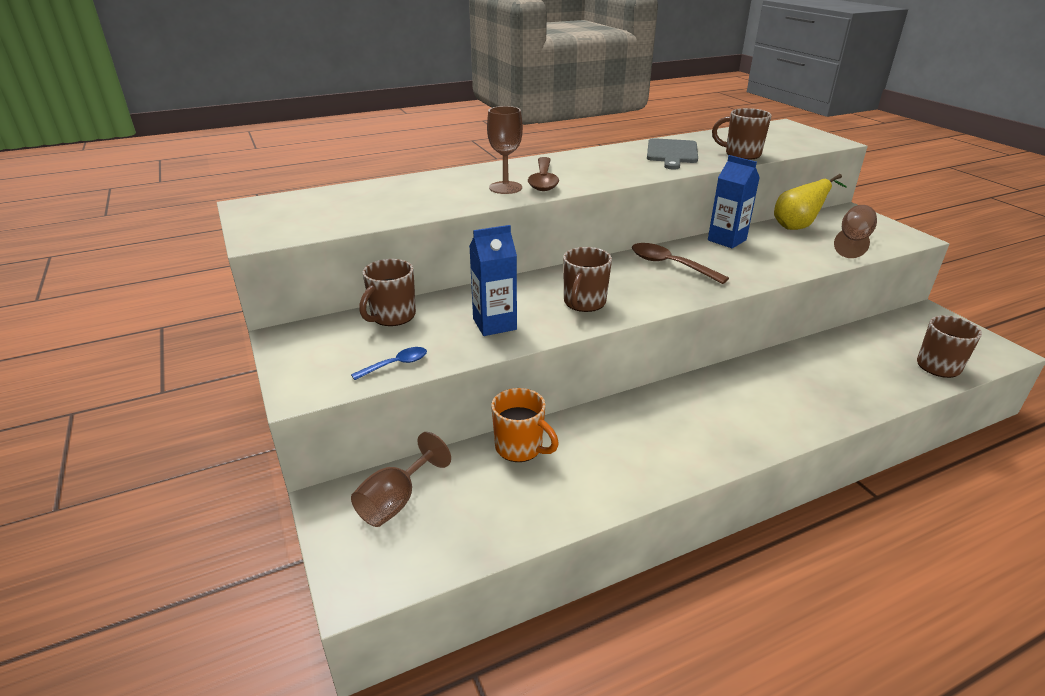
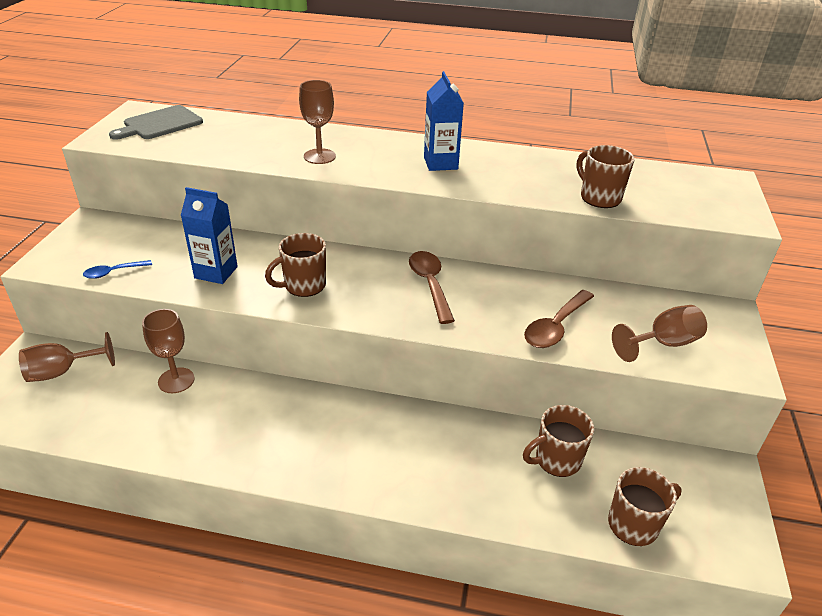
camera: 35 degrees right, 5 degrees up
blue spoon [351,347,427,380] -> blue spoon turned 150 degrees clockwise [83,260,152,279]
brown mug [359,259,416,326] -> brown mug moved to [523,405,594,477]
orange mug [491,388,559,462] -> brown goblet [142,309,195,393]
brown spoon [528,157,559,191] -> brown spoon moved to [524,290,594,348]
grey cutting board [647,138,698,169] -> grey cutting board moved to [109,105,203,140]
blue carton [708,155,760,248] -> blue carton moved to [424,71,464,171]
yellow pear [774,174,847,230] -> none

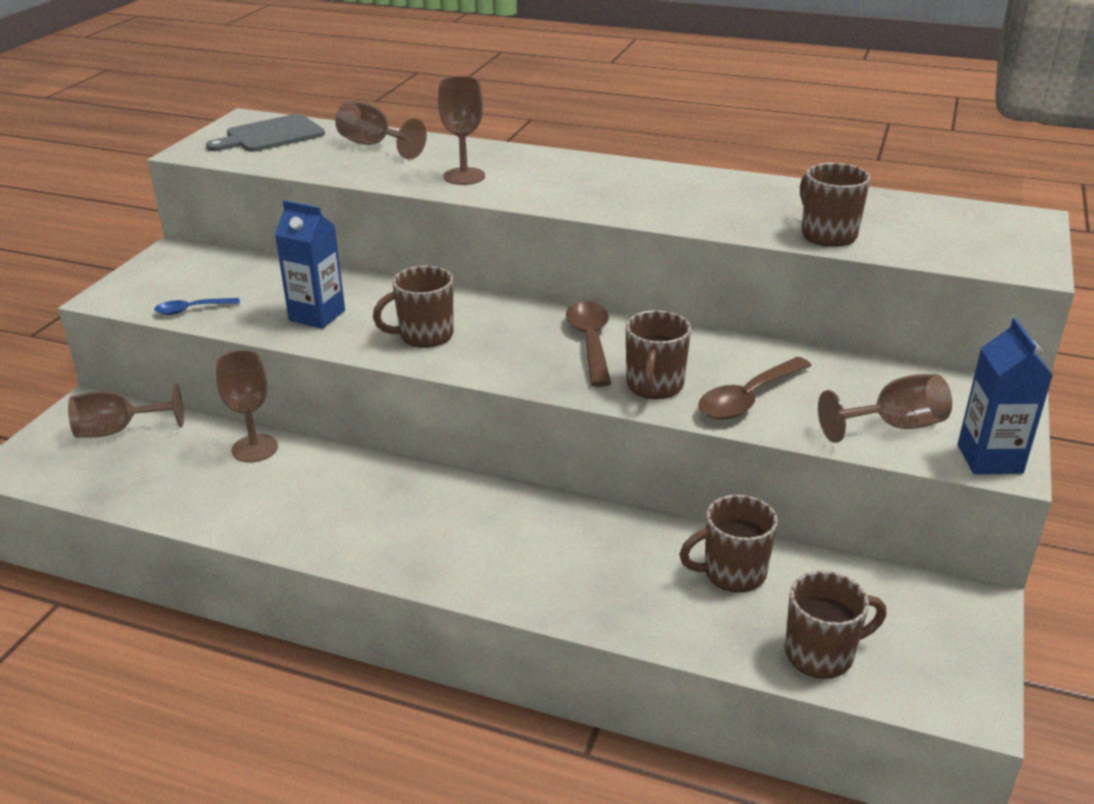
camera: 10 degrees right, 5 degrees down
blue carton [424,71,464,171] -> blue carton moved to [958,318,1053,474]
none -> brown goblet [335,101,427,160]
none -> brown mug [626,310,691,399]

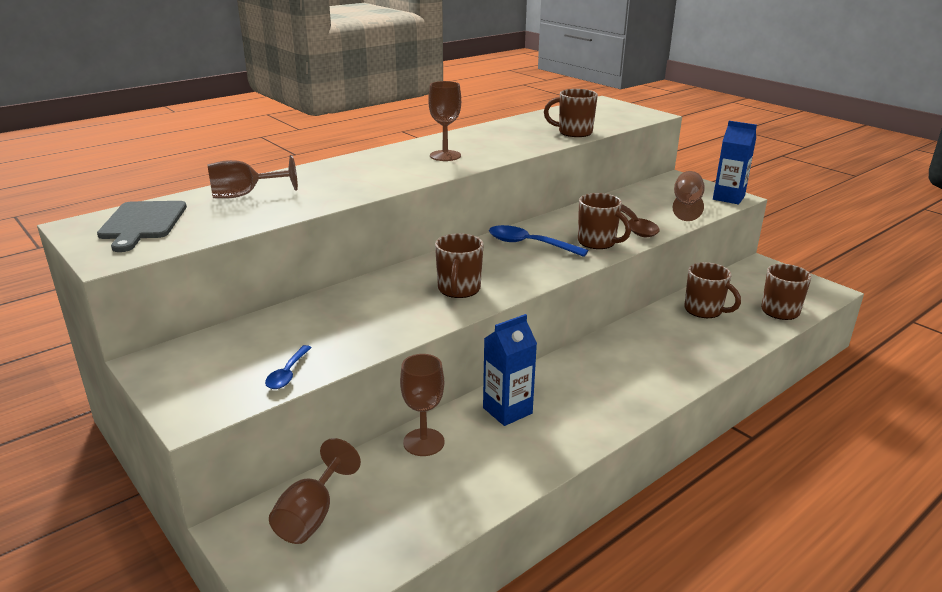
camera: 60 degrees left, 5 degrees down
blue carton [275,200,345,329] -> blue carton moved to [483,314,537,426]
brown goblet [438,76,485,185] -> brown goblet moved to [428,81,461,161]
brown spoon [566,301,611,387] -> blue spoon [489,225,588,257]
brown mug [680,495,778,592] -> brown mug turned 60 degrees counterclockwise [684,262,741,318]

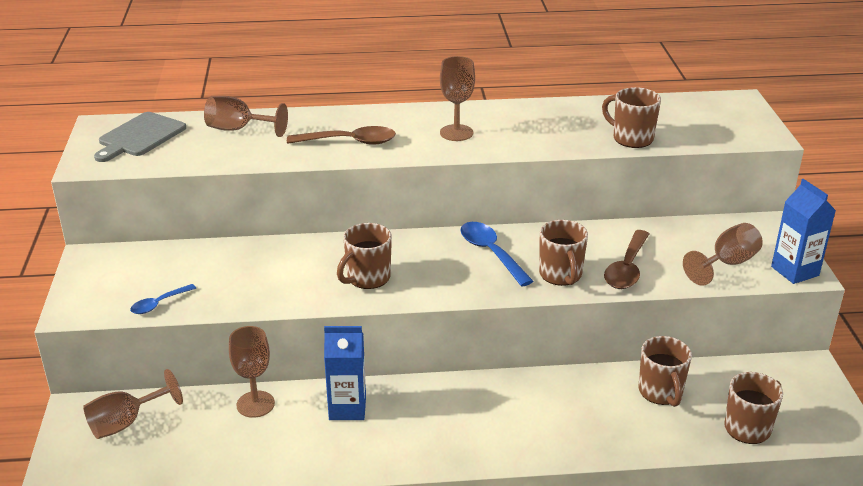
camera: 35 degrees right, 5 degrees up
none -> brown spoon [287,126,396,145]

